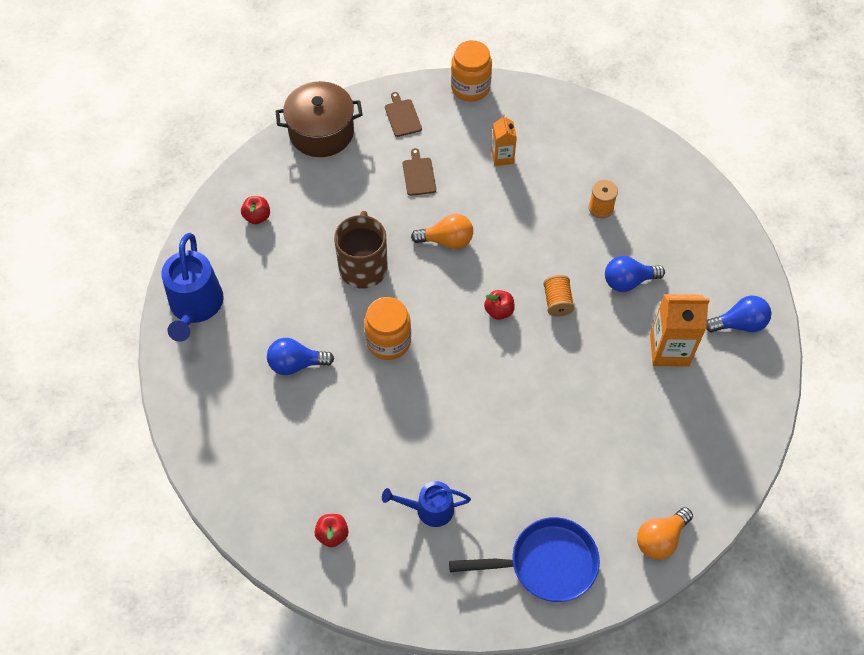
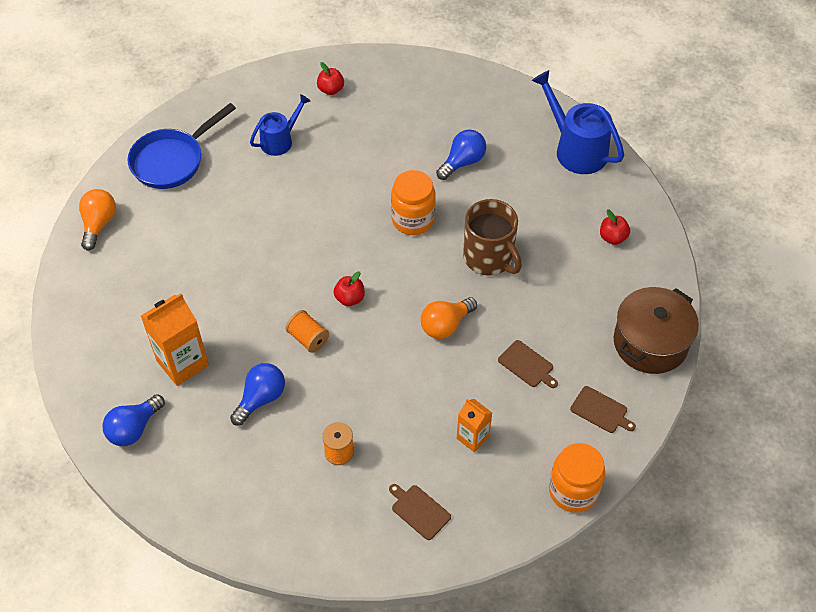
camera: 140 degrees right, 5 degrees down
none -> brown cutting board [389,484,451,540]

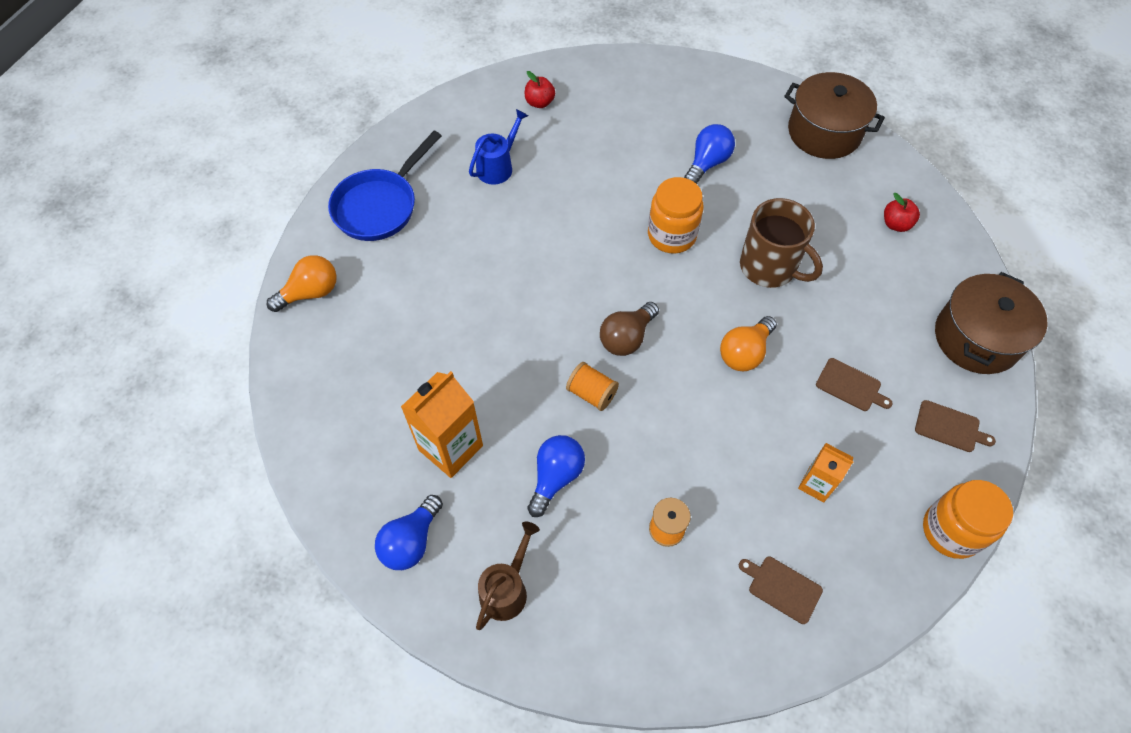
camera: 10 degrees left, 5 degrees up
orange light bulb [79,189,116,251] -> orange light bulb turned 60 degrees clockwise [267,255,337,312]
red apple [333,271,365,306] -> brown light bulb [600,302,659,356]
blue watering can [532,70,624,174] -> brown pot [784,72,885,159]
none -> brown watering can [476,522,540,630]

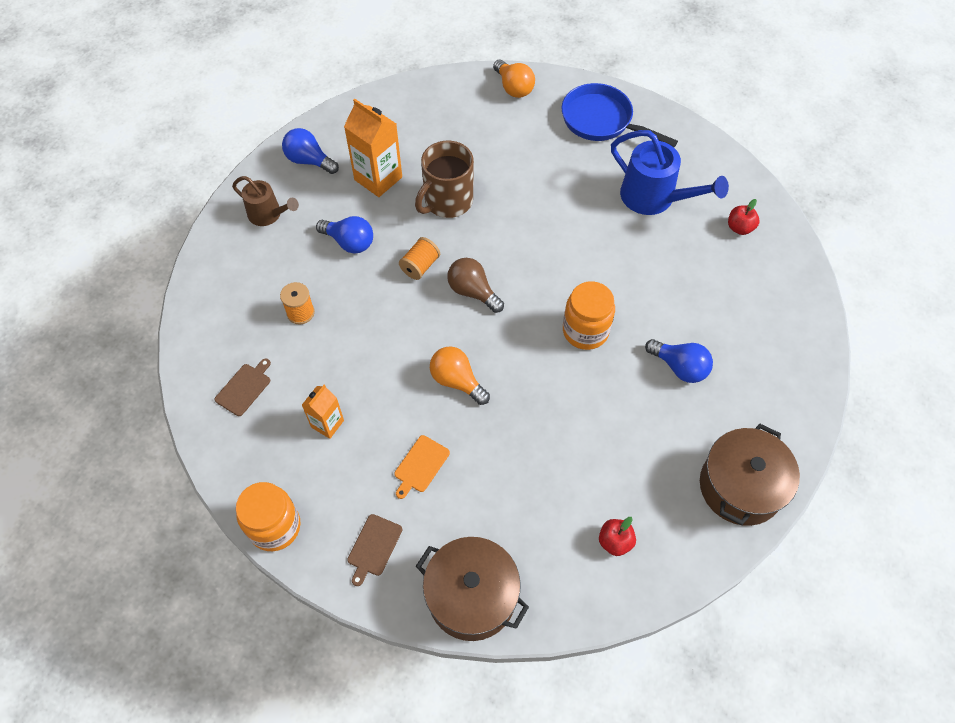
camera: 90 degrees right, 0 degrees up
blue watering can [469,109,528,185] -> blue watering can [611,130,729,215], size x1.62
brown mug [740,198,823,288] -> brown mug moved to [415,141,474,218]
brown cutting board [816,358,893,411] -> orange cutting board [394,435,450,499]

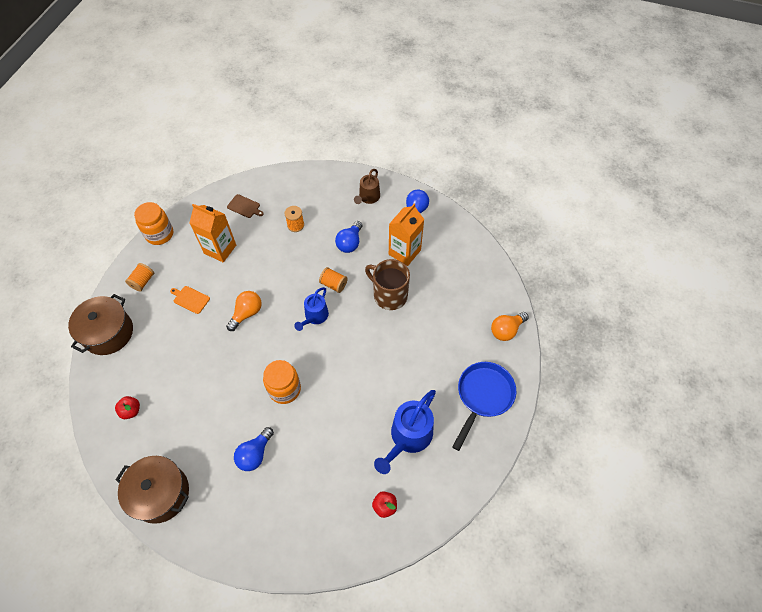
camera: 85 degrees right, 0 degrees up
orange carton [302,385,344,439] -> orange carton [189,204,236,262], size x1.69
brown cutting board [347,514,402,586] -> orange spool [125,263,154,292]
brown light bulb [447,258,504,313] -> blue watering can [294,287,329,331]

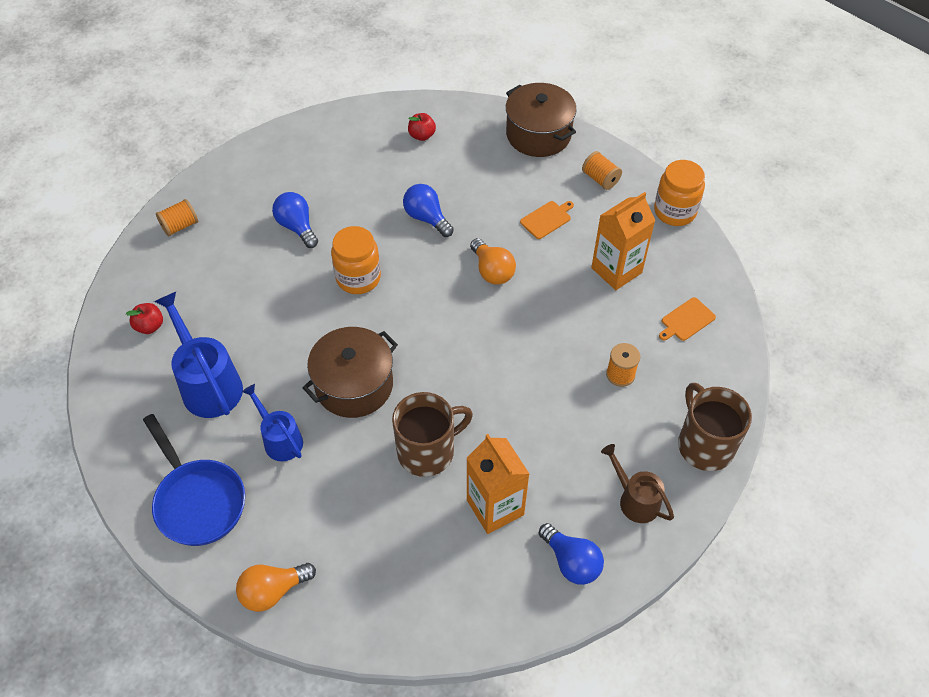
camera: 115 degrees right, 5 degrees down
brown pot [116,456,189,524] -> brown pot moved to [303,327,398,418]
brown cutting board [227,194,264,218] -> orange cutting board [659,297,716,341]
blue watering can [294,287,329,331] -> blue watering can moved to [242,384,303,461]
orange spool [319,267,348,293] -> orange spool moved to [156,199,198,237]
blue light bulb [335,221,362,253] -> blue light bulb moved to [403,184,454,237]
orange light bulb [491,312,529,341] -> orange light bulb turned 105 degrees counterclockwise [236,563,316,612]
none -> brown mug [678,383,752,471]

